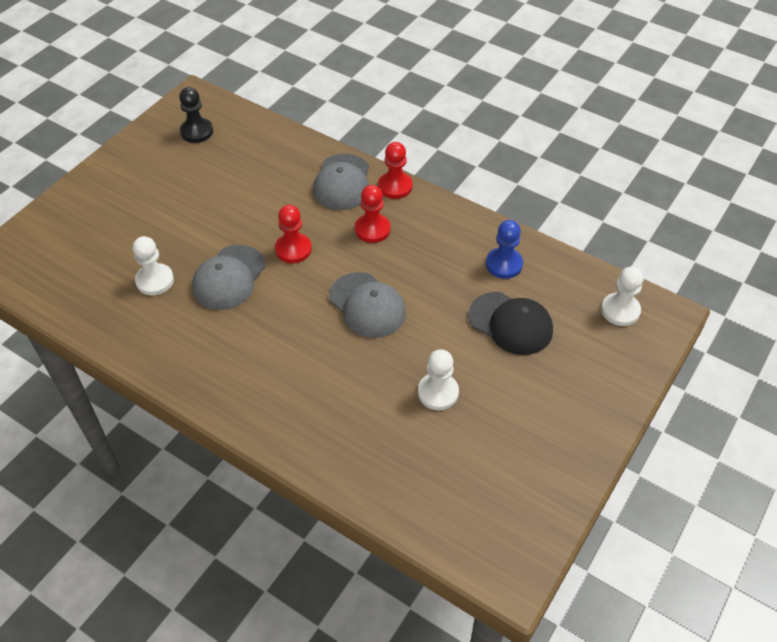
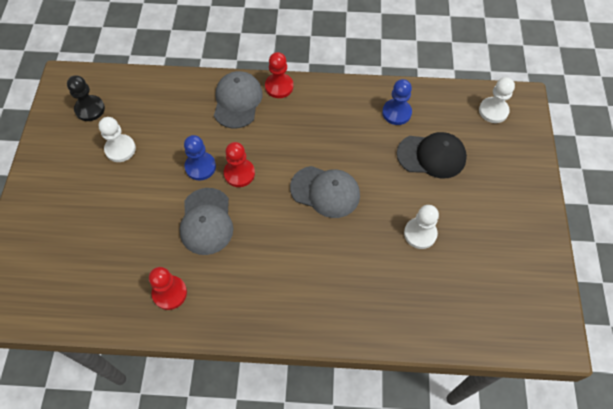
camera: 30 degrees left, 10 degrees up
white pawn [133,236,174,295] -> white pawn moved to [99,117,136,162]
grey cap [313,154,369,210] -> grey cap turned 150 degrees counterclockwise [214,71,263,128]
red pawn [355,185,391,243] -> red pawn moved to [149,267,187,310]
none -> blue pawn [184,135,216,181]

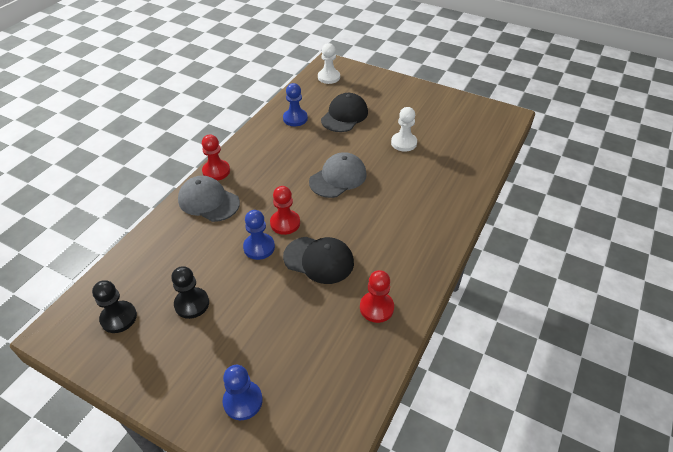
camera: 65 degrees left, 15 degrees down
white pawn [99,117,136,162] -> black pawn [171,266,209,319]
grey cap [179,188,233,255] -> black cap [283,237,354,284]
none -> blue pawn [223,365,263,420]

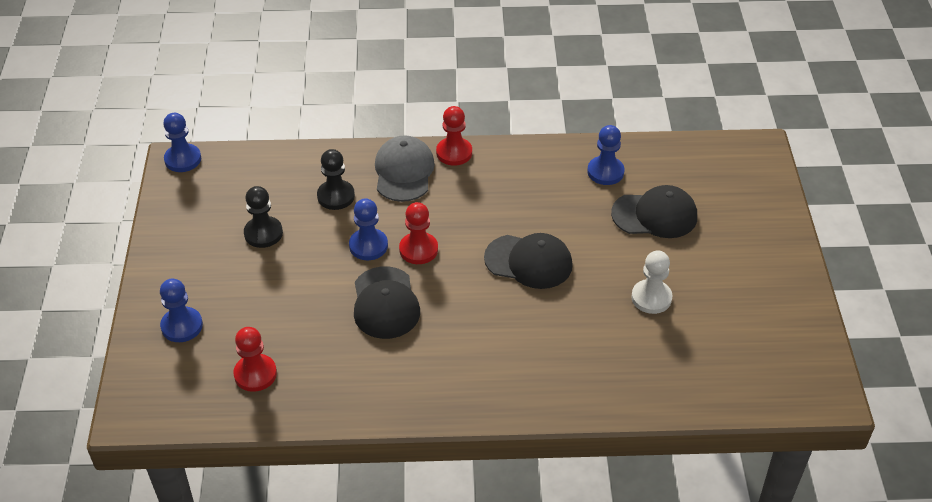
camera: 60 degrees right, 0 degrees up
black pawn [92,280,137,333] -> black pawn moved to [317,149,355,210]
grey cap [309,152,367,198] -> black cap [484,233,573,289]
white pawn [318,43,340,84] -> none
red pawn [360,270,394,323] -> red pawn moved to [233,327,277,392]
none -> blue pawn [163,113,201,172]

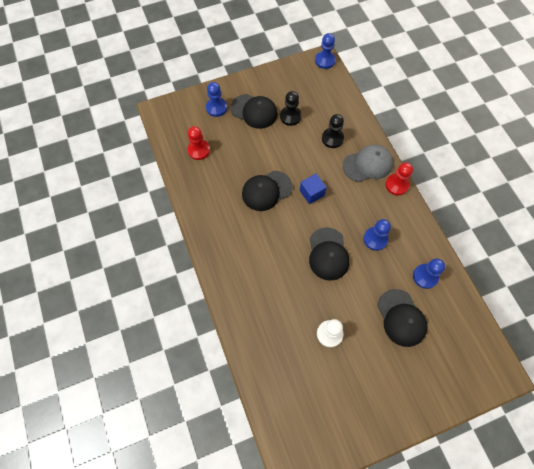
camera: 70 degrees right, 20 degrees up
blue pawn [349,198,388,260] -> blue pawn moved to [363,219,391,251]
red pawn [399,202,438,264] -> blue cube [300,174,327,204]
none -> black cap [230,94,277,129]

